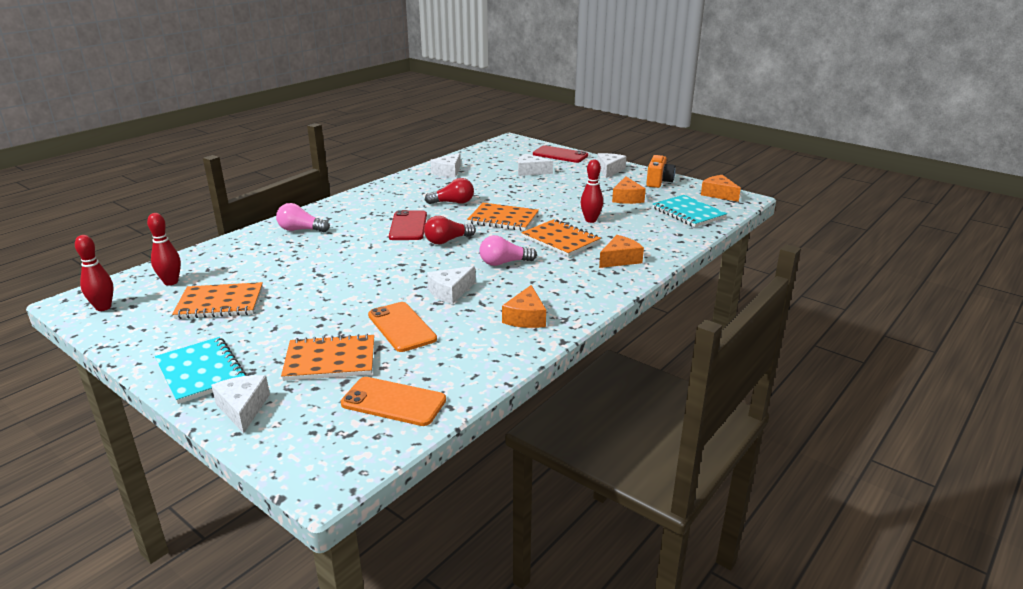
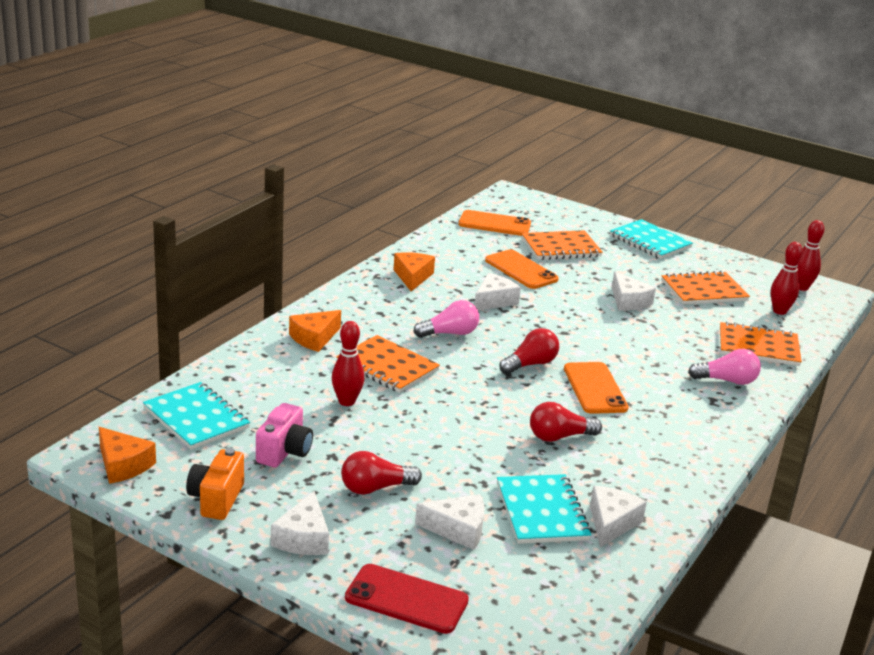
camera: 170 degrees right, 0 degrees up
white cheese [211,375,270,434] -> white cheese moved to [612,271,656,311]
red phone [389,210,427,240] -> orange phone [564,362,629,414]
orange notebook [467,203,539,231] -> orange notebook moved to [720,321,802,366]
orange cheese [612,176,646,204] -> pink camera [256,403,313,467]
none -> red light bulb [341,451,422,495]
none -> turquoise notebook [497,474,592,544]

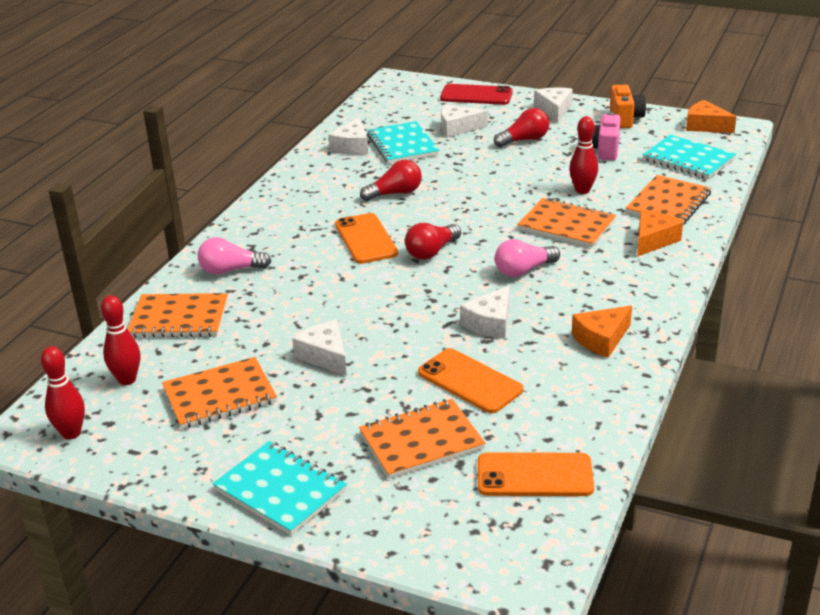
camera: 175 degrees right, 5 degrees up
orange cheese [394,252,435,291] -> orange cheese turned 60 degrees clockwise [572,306,632,358]
none -> orange notebook [626,175,711,225]

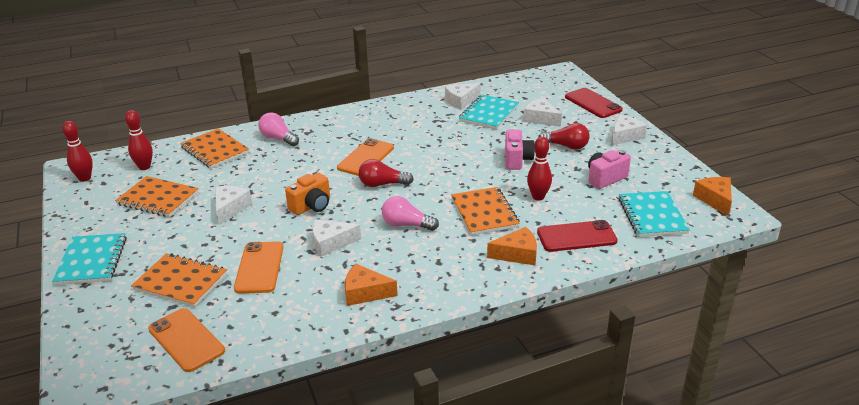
camera: 45 degrees right, 0 degrees up
red light bulb [360,160,422,201] -> none
orange camera [610,85,646,128] -> orange camera moved to [285,173,330,215]
orange notebook [626,175,711,225] -> red phone [537,220,618,252]
none -> pink camera [505,130,535,170]

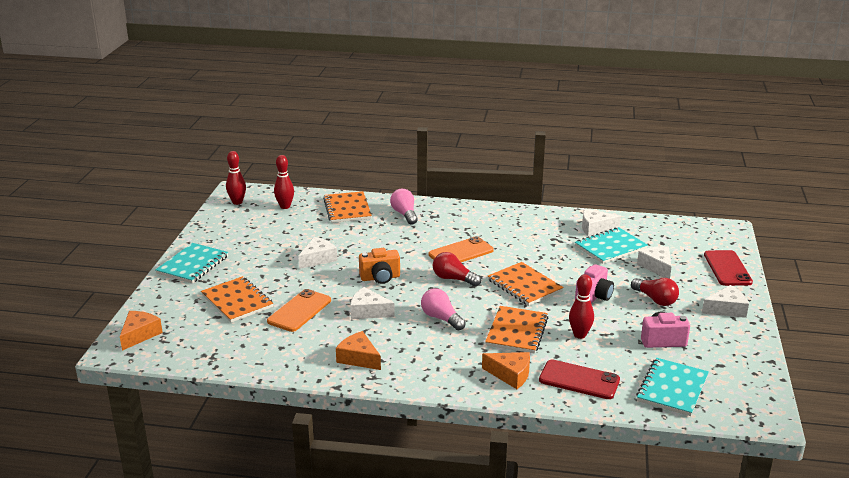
camera: 30 degrees right, 5 degrees down
orange notebook [115,176,199,217] -> orange notebook moved to [488,262,564,306]
orange phone [148,308,225,372] -> none
orange cheese [693,177,732,216] -> orange cheese moved to [120,311,163,351]

